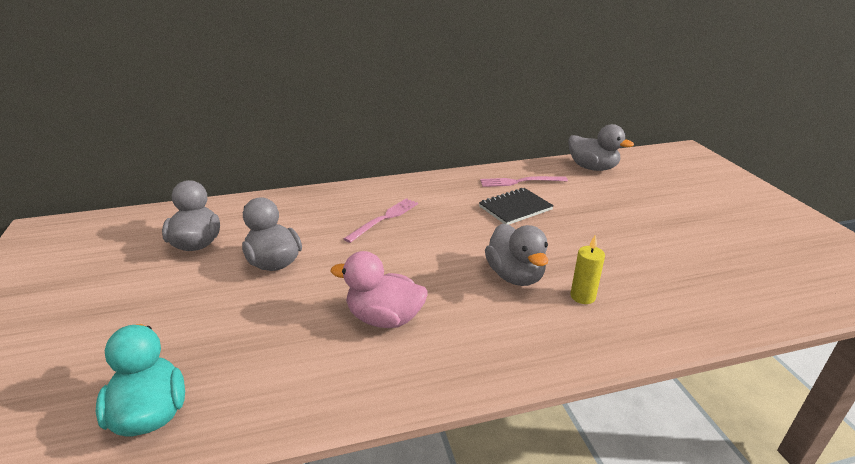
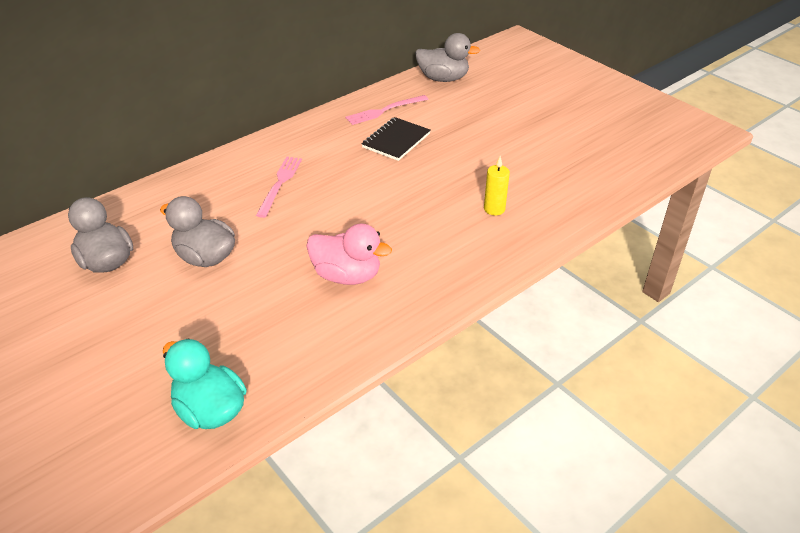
camera: 25 degrees left, 10 degrees up
pink duck [331,251,427,328] -> pink duck turned 150 degrees counterclockwise [306,223,392,285]
grey duck [485,224,548,286] -> none

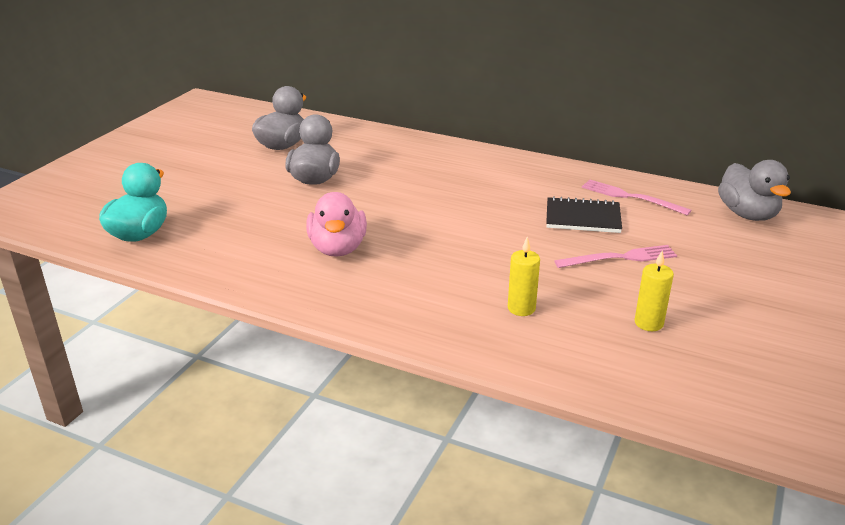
camera: 65 degrees right, 10 degrees down
pink fork [256,157,302,218] -> pink fork moved to [554,245,677,268]
none -> yellow candle [635,251,674,331]

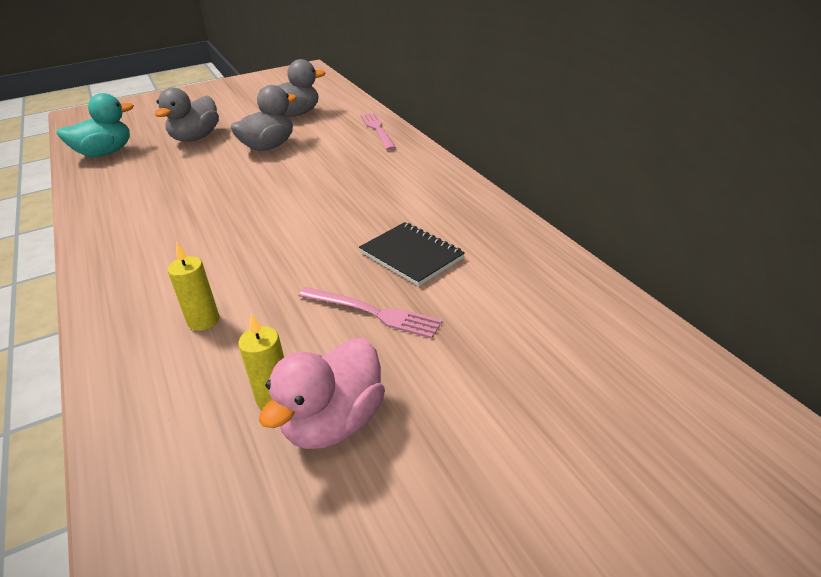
camera: 40 degrees right, 5 degrees up
pink duck [306,192,367,257] -> pink duck moved to [259,338,385,449]
pink fork [582,180,691,216] -> pink fork moved to [360,113,396,150]
grey duck [718,160,791,221] -> grey duck moved to [155,87,219,142]

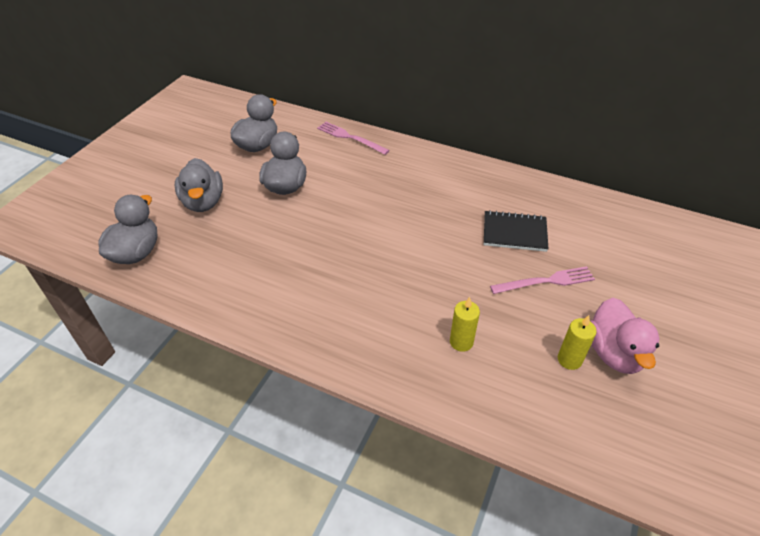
camera: 40 degrees left, 10 degrees up
turquoise duck [57,93,134,157] -> grey duck [98,195,158,264]

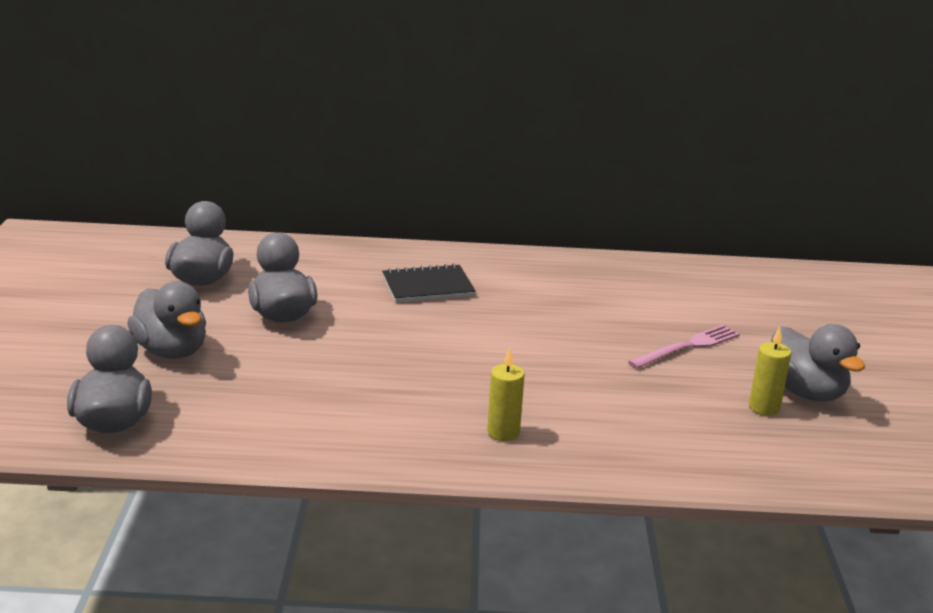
camera: 25 degrees left, 20 degrees down
pink fork [317,122,390,155] -> none
yellow candle [450,297,480,352] -> yellow candle moved to [487,348,525,441]
black notebook [484,210,549,252] -> black notebook moved to [382,263,476,303]
pink duck [591,298,659,374] -> grey duck [771,324,865,401]

